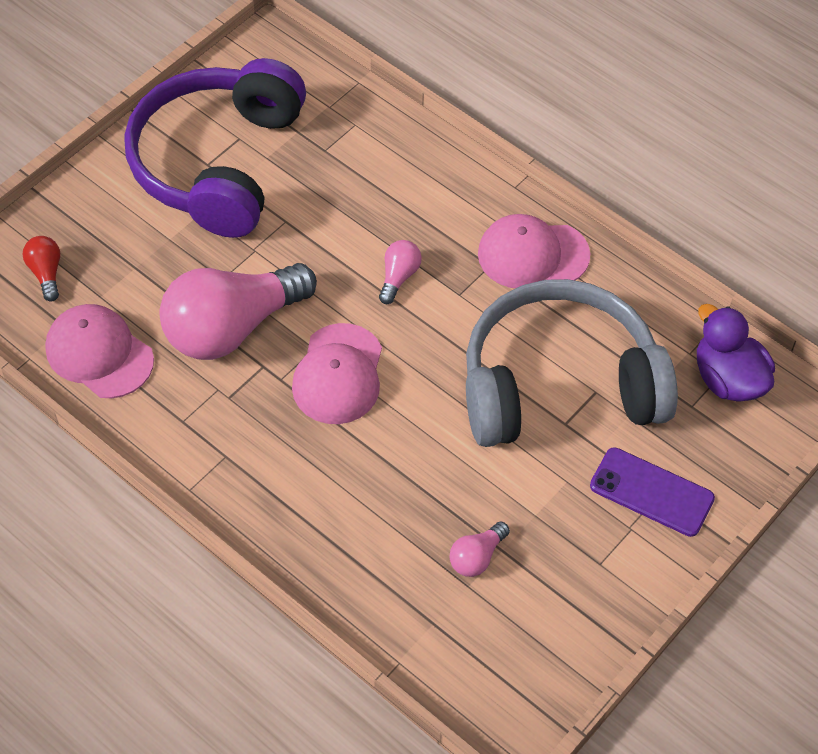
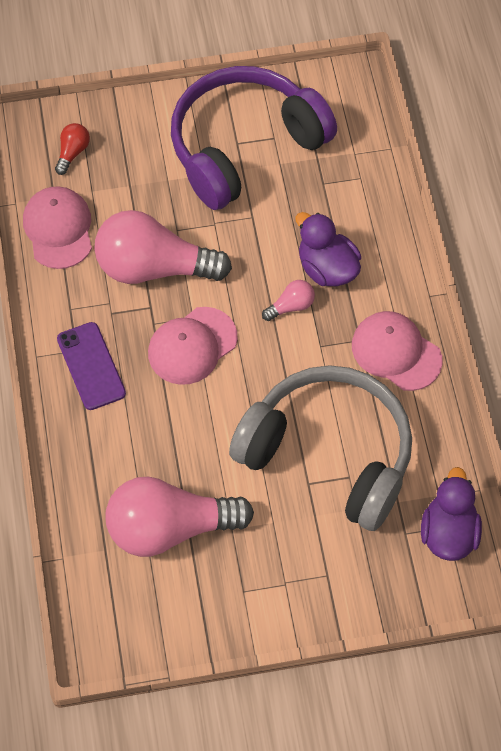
camera: 40 degrees right, 5 degrees up
pink light bulb [449,521,510,577] -> pink light bulb [105,477,254,557], size x2.38
purple phone [590,447,715,537] -> purple phone moved to [57,322,126,410]
none -> purple duck [295,212,361,286]

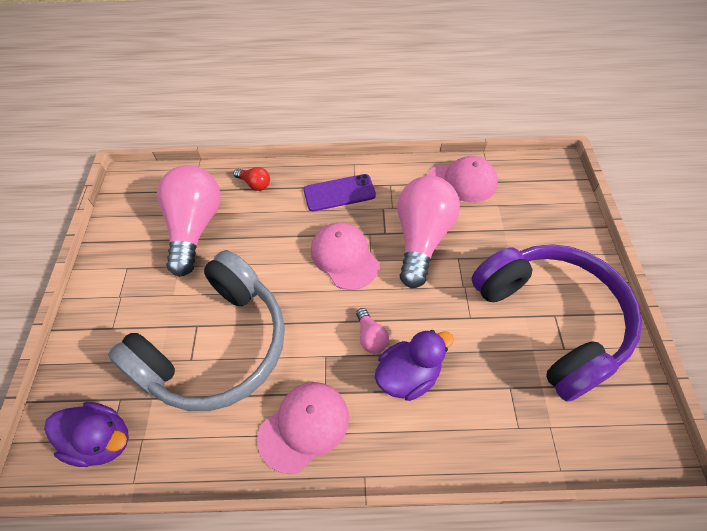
camera: 100 degrees right, 5 degrees down
red light bulb [55,123,90,175] -> red light bulb moved to [233,167,270,191]

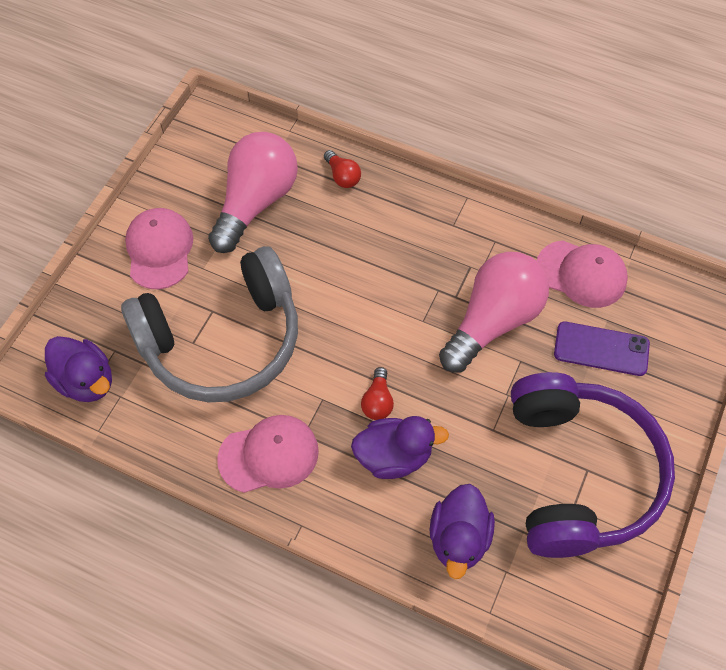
camera: 25 degrees right, 5 degrees up
purple phone [304,174,376,211] -> purple phone moved to [554,321,650,376]
pink cap [311,222,379,290] -> pink cap moved to [125,208,193,289]
pink light bulb [356,308,389,353] -> red light bulb [361,367,394,420]
none -> purple duck [430,484,495,579]

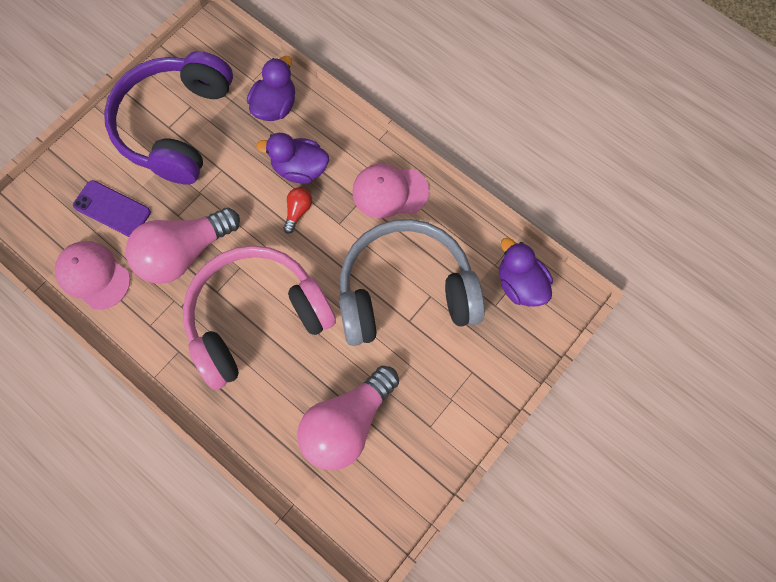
camera: 165 degrees left, 10 degrees up
pink cap [125,208,193,289] -> none
red light bulb [324,150,361,188] -> none
none -> pink headphones [183,245,336,390]

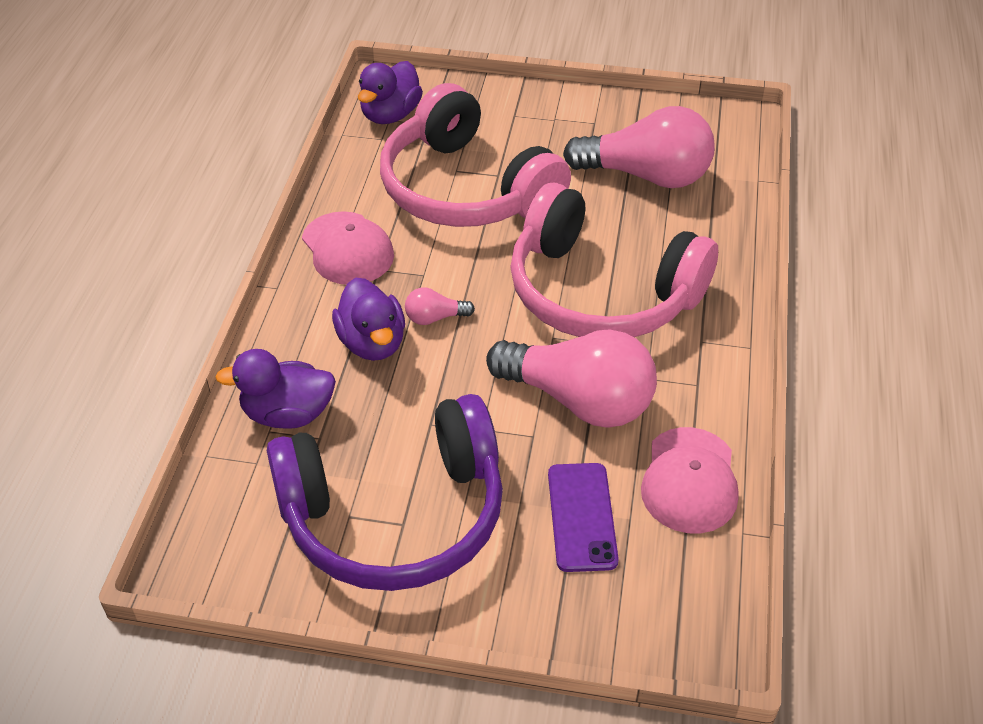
camera: 120 degrees left, 25 degrees down
red light bulb [283,187,312,234] -> pink light bulb [405,288,475,325]
grey headphones [339,219,485,346] -> pink headphones [380,83,571,227]

